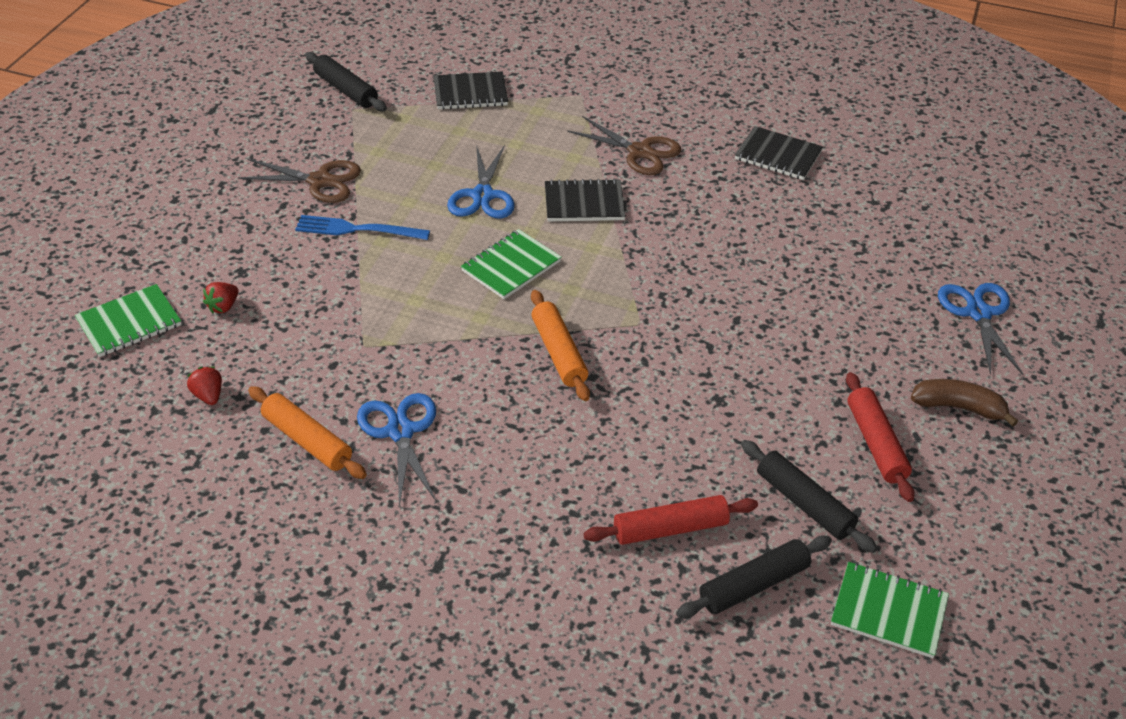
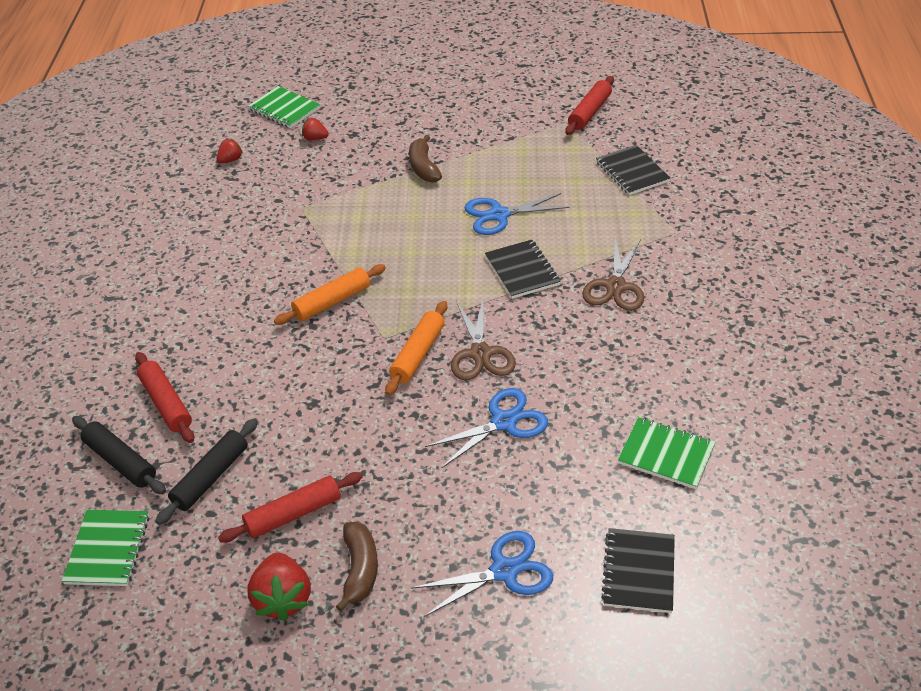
camera: 75 degrees right, 0 degrees up
brown scissors [238,159,361,203] -> brown scissors moved to [451,299,516,380]
orange rolling pin [248,386,367,479] -> orange rolling pin moved to [385,301,447,395]
blue fork [295,215,430,240] -> brown banana [409,135,442,182]
black rolling pin [305,52,387,111] -> red rolling pin [565,76,614,135]
blue scissors [357,393,436,506] -> blue scissors moved to [425,388,548,468]
green notebook [461,229,562,299] -> green notebook moved to [618,417,715,489]
black notebook [735,126,823,180] -> black notebook moved to [601,528,675,613]
none -> red strawberry [248,552,311,621]

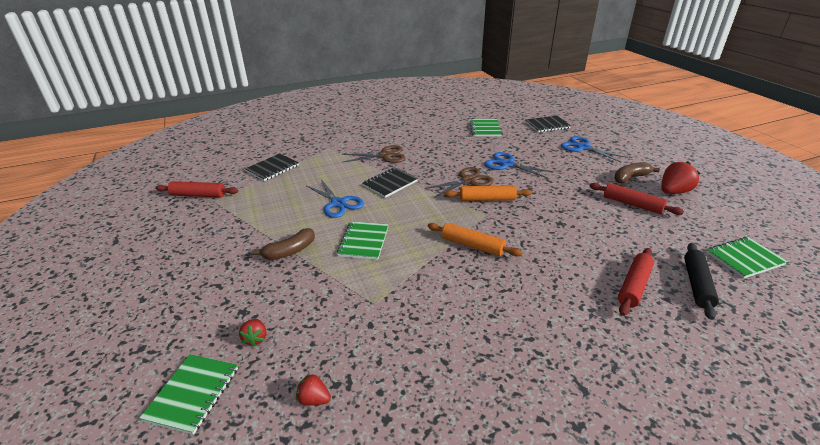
camera: 115 degrees left, 10 degrees down
black rolling pin [155,418,258,525] -> none
none -> green notebook [337,221,389,260]

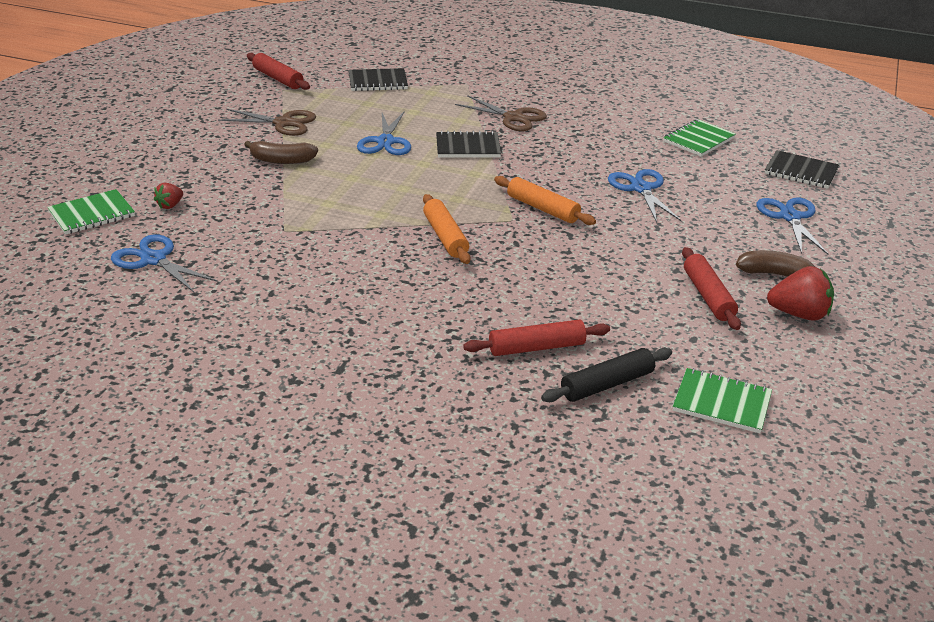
camera: 40 degrees right, 0 degrees up
red strawberry [296,373,331,405] -> blue scissors [111,234,218,293]
green notebook [337,221,389,260] -> none
brown scissors [424,167,494,198] -> brown scissors moved to [218,109,316,136]

